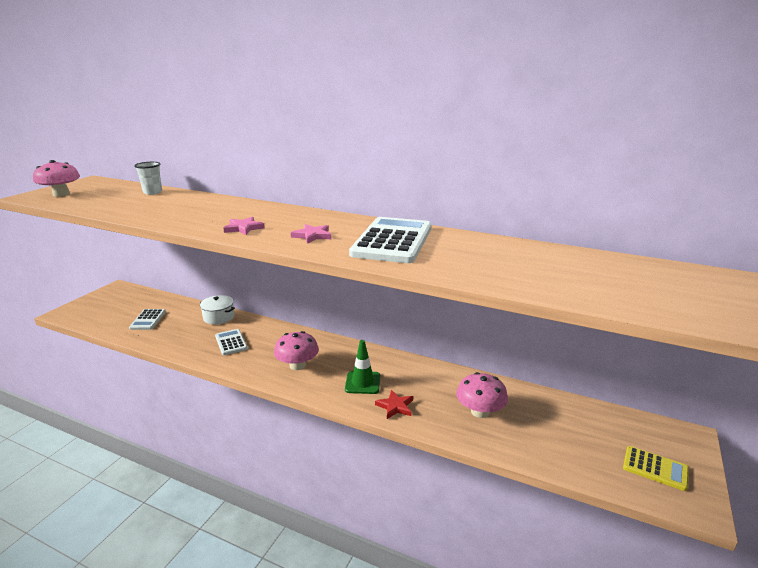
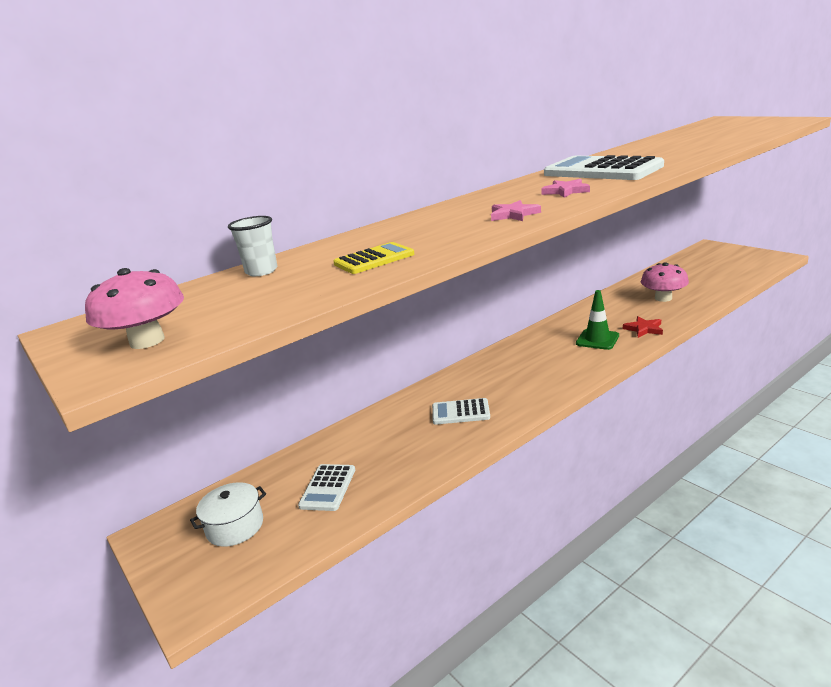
camera: 60 degrees left, 0 degrees up
white calculator [129,309,166,330] -> white calculator turned 75 degrees clockwise [298,464,355,511]
white pot [200,295,235,324] -> white pot moved to [190,482,266,547]
pink mushroom [274,331,319,370] -> none
yellow calculator [623,446,689,491] -> yellow calculator moved to [334,242,414,274]

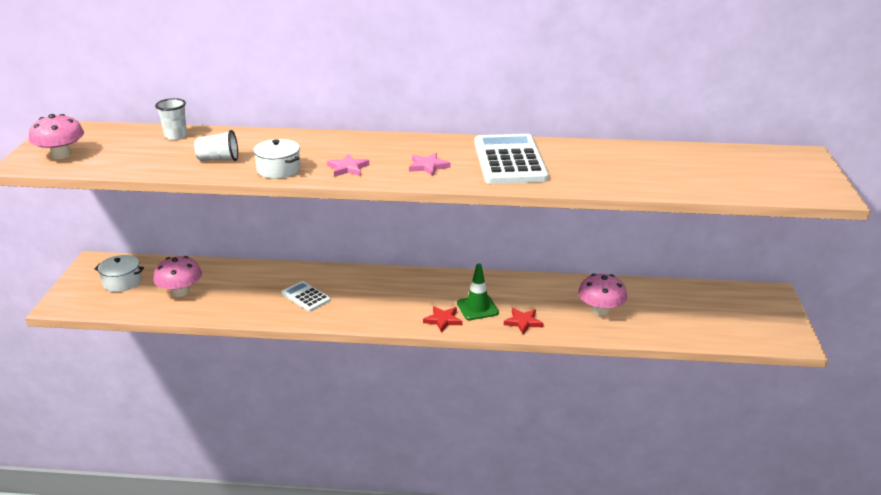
camera: 40 degrees right, 5 degrees up
white calculator [298,464,355,511] -> pink mushroom [153,256,202,297]
yellow calculator [334,242,414,274] -> white cup [194,130,238,161]
none -> white pot [253,139,300,179]
none -> red star [423,306,462,333]

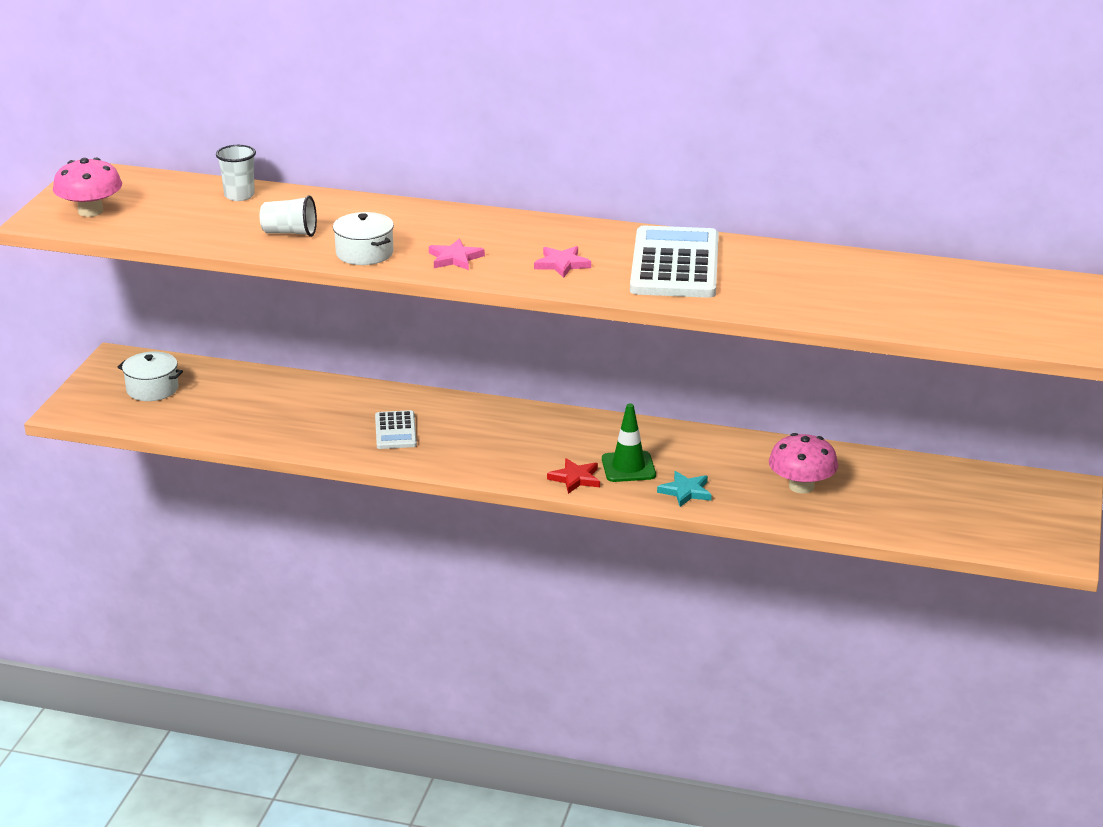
camera: 10 degrees right, 0 degrees up
pink mushroom [153,256,202,297] -> none
white calculator [282,281,331,312] -> white calculator turned 150 degrees counterclockwise [375,410,417,449]
red star [504,308,544,334] -> turquoise star [657,471,712,507]

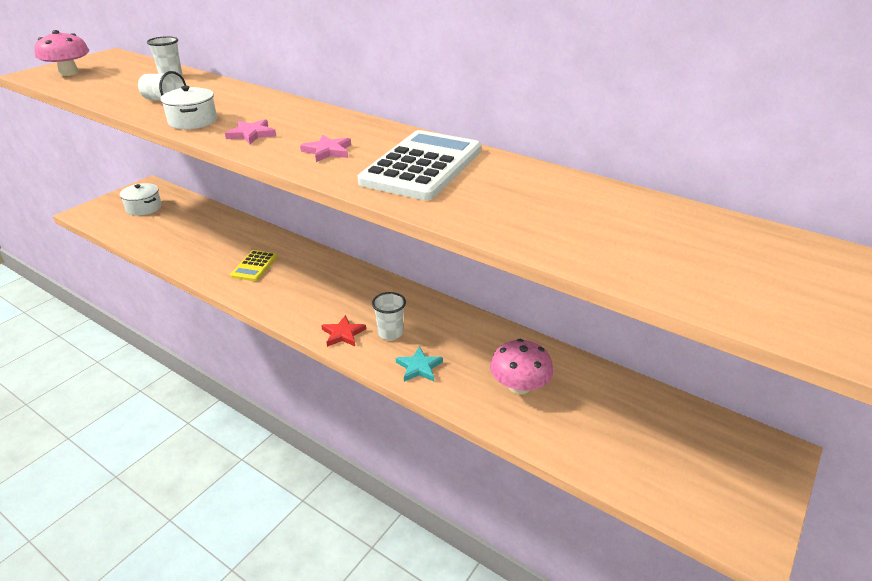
camera: 20 degrees right, 5 degrees up
white calculator [375,410,417,449] -> yellow calculator [230,250,278,281]
green traffic cone [602,403,656,482] -> white cup [372,292,406,340]

